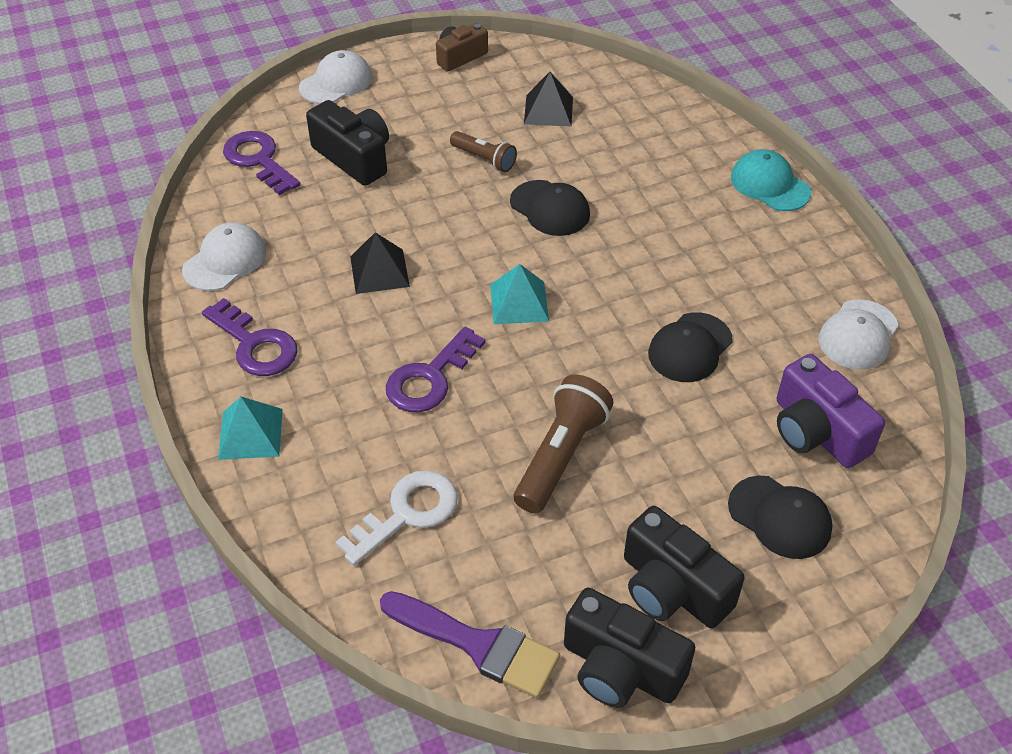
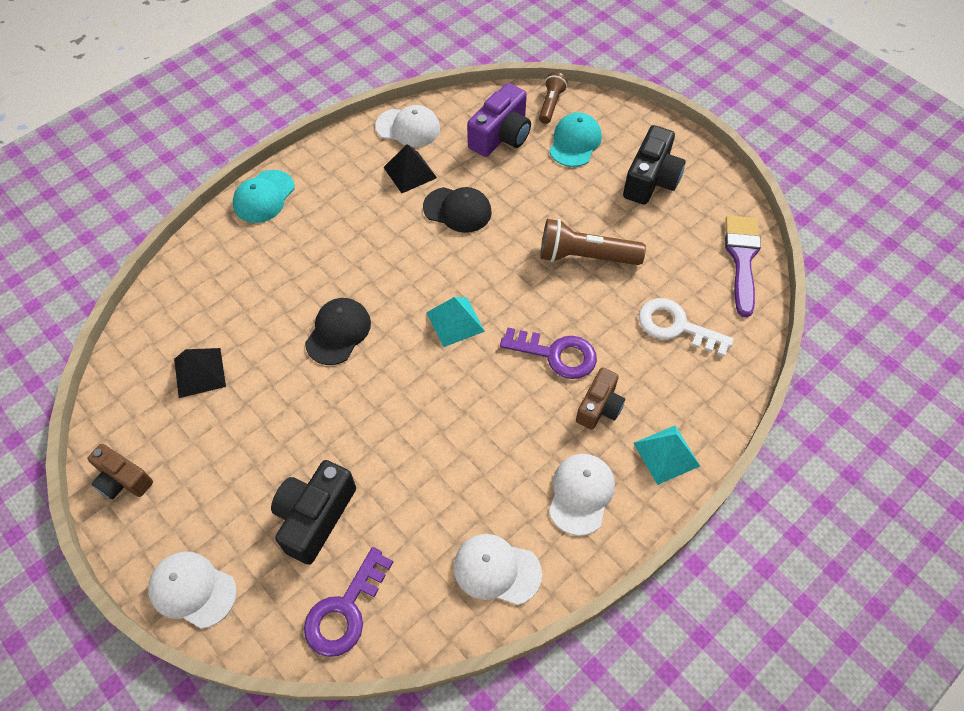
camera: 110 degrees left, 10 degrees up
purple key [202,298,298,376] -> white cap [549,454,615,536]
black pyramid [350,232,410,294] -> black pyramid moved to [383,144,437,193]
brown flashlight [450,131,517,172] -> brown flashlight moved to [539,72,568,124]
black camera [564,588,695,708] -> none
black cap [728,476,832,559] -> turquoise cap [549,113,602,167]
none -> brown camera [576,367,625,430]

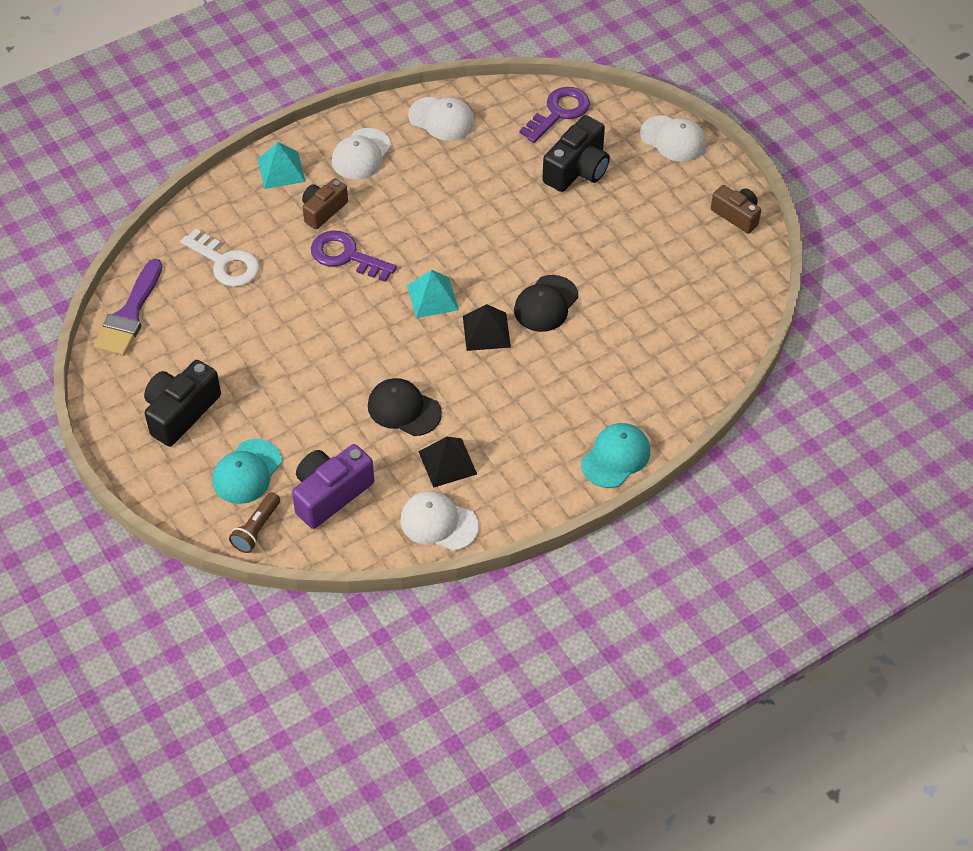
camera: 170 degrees left, 5 degrees down
black pyramid [174,348,226,398] -> black pyramid moved to [463,304,511,351]
brown flashlight [540,219,646,265] -> none

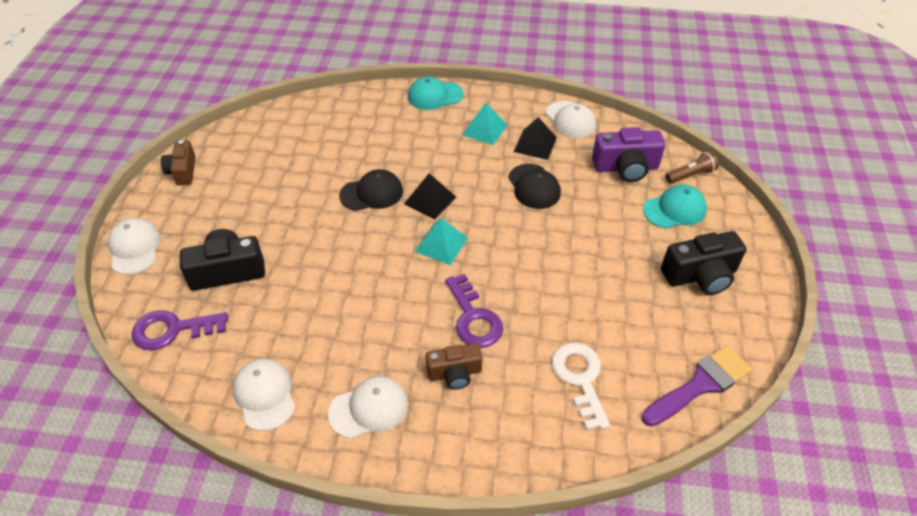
camera: 140 degrees left, 5 degrees down
turquoise pyramid [258,142,305,189] -> turquoise pyramid moved to [462,103,507,145]

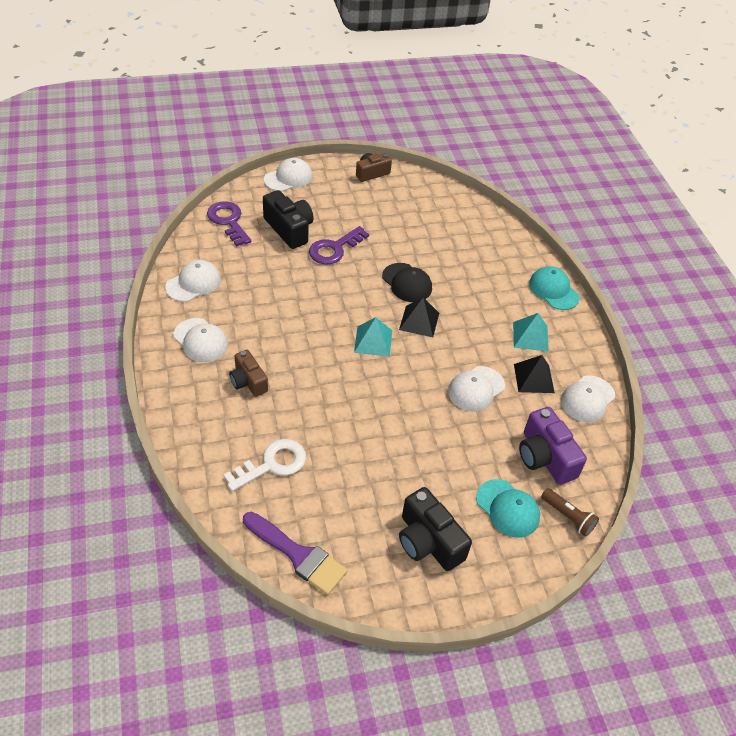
camera: 65 degrees right, 0 degrees up
purple key [445,274,503,348] -> purple key moved to [309,226,369,264]
black cap [508,164,561,209] -> white cap [448,366,505,411]

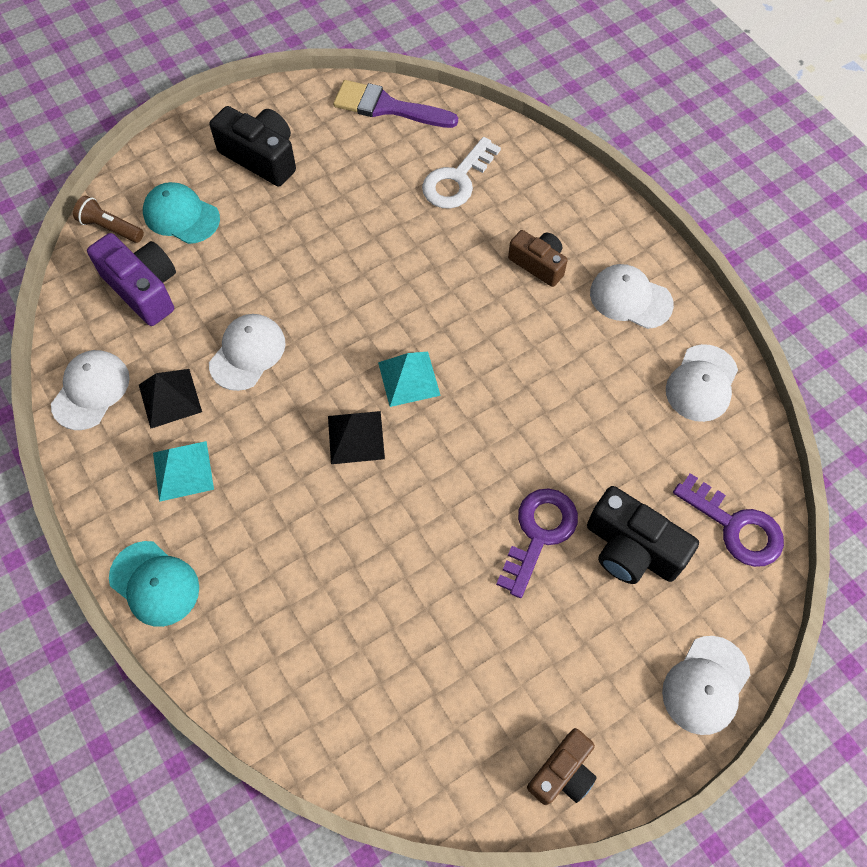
camera: 165 degrees right, 15 degrees up
black cap [382,263,432,302] -> none

